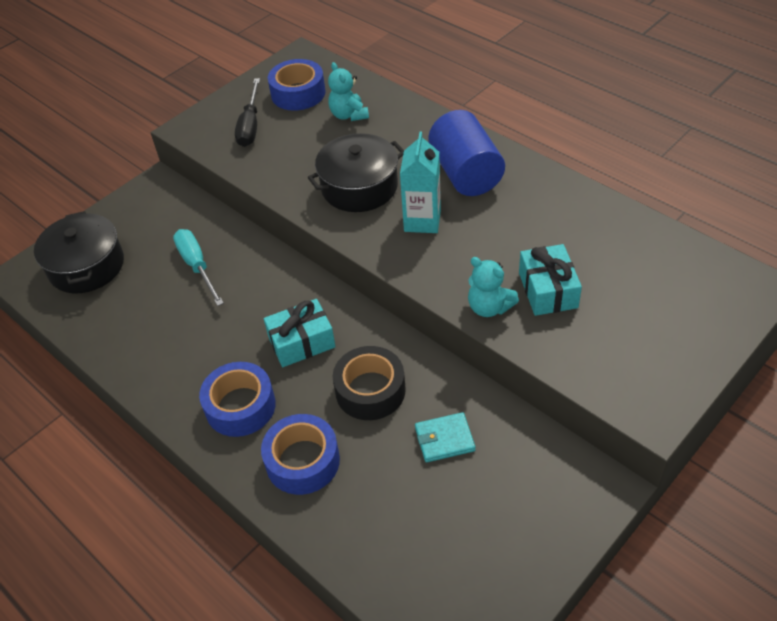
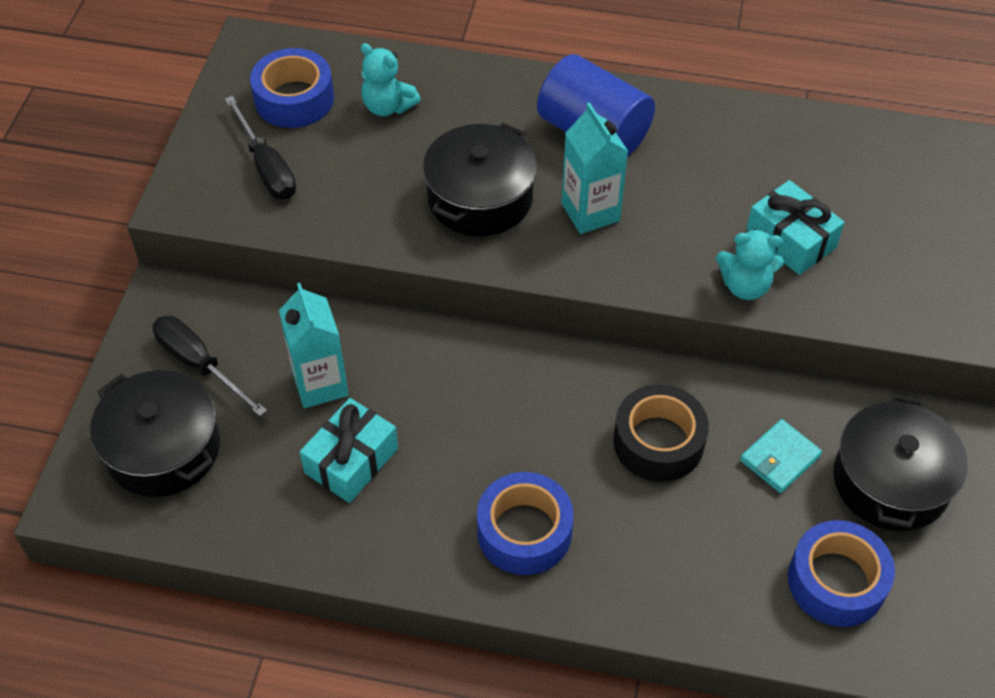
camera: 35 degrees left, 5 degrees up
turquoise screwdriver [173,229,224,306] -> turquoise carton [279,283,349,408]
blue tape [261,414,340,495] -> blue tape moved to [788,520,895,627]
turquoise gift [264,299,336,367] -> turquoise gift moved to [300,398,398,503]
none -> black screwdriver [152,316,267,416]
none -> black pot [834,394,968,531]

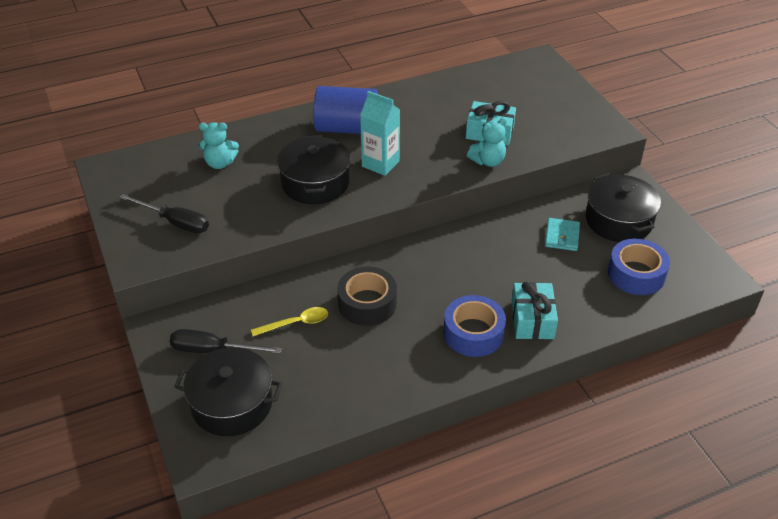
camera: 35 degrees left, 10 degrees down
blue tape [250,48,334,128] -> none
turquoise carton [279,283,349,408] -> yellow spoon [251,307,328,336]
turquoise gift [300,398,398,503] -> turquoise gift moved to [511,282,558,339]
black tape [613,384,709,482] -> black tape moved to [337,267,397,326]

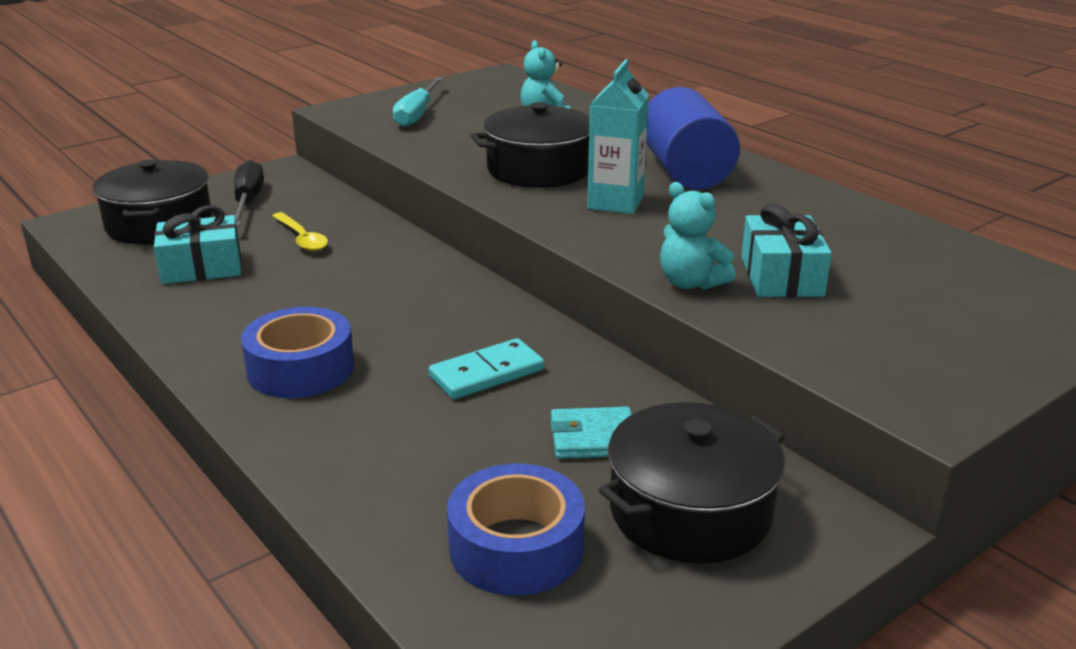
camera: 75 degrees right, 15 degrees down
black screwdriver [119,194,209,233] -> turquoise screwdriver [393,77,443,127]
black tape [337,267,397,326] -> none
turquoise gift [511,282,558,339] -> turquoise gift moved to [154,205,242,284]
none -> turquoise domino [429,338,544,399]

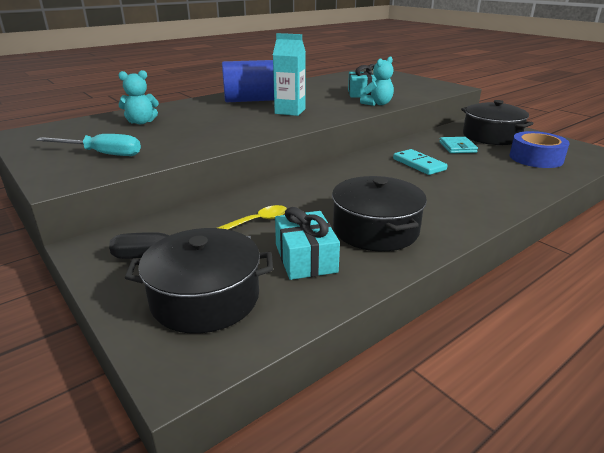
camera: 90 degrees left, 0 degrees up
blue tape [241,307,354,398] -> none
black pot [470,102,590,188] -> black pot moved to [332,176,427,251]

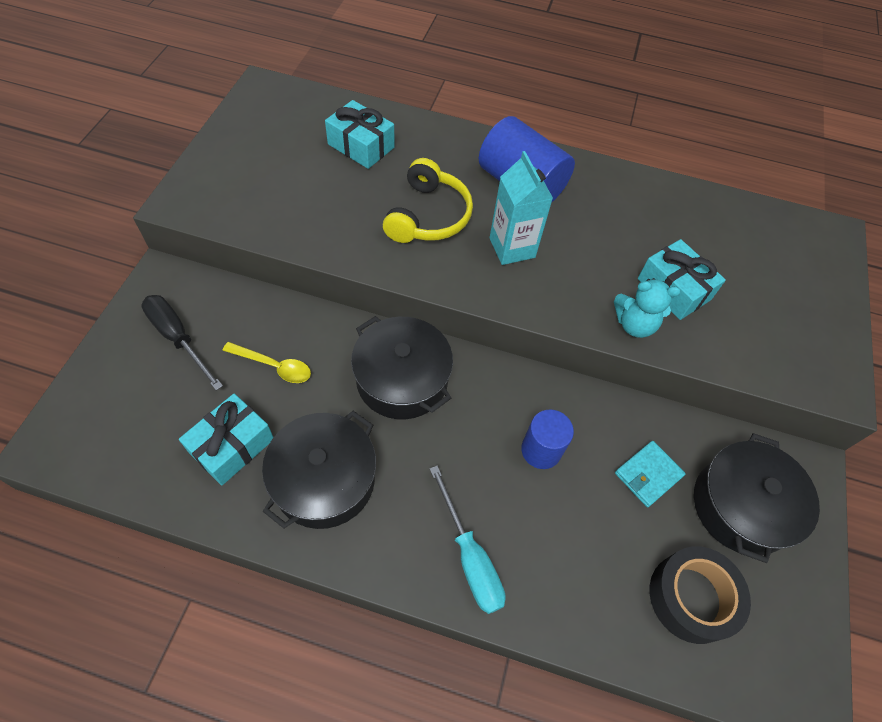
camera: 50 degrees right, 30 degrees up
turquoise screwdriver [36,134,141,156] -> turquoise screwdriver moved to [430,466,506,614]
turquoise teddy bear [119,70,159,124] -> turquoise gift [325,100,395,169]
black pot [125,228,273,333] -> black pot moved to [351,316,453,419]
turquoise domino [393,149,448,175] -> blue cylinder [521,409,574,469]
blue tape [510,131,570,168] -> black tape [650,546,751,644]
none -> yellow headphones [383,158,473,243]

